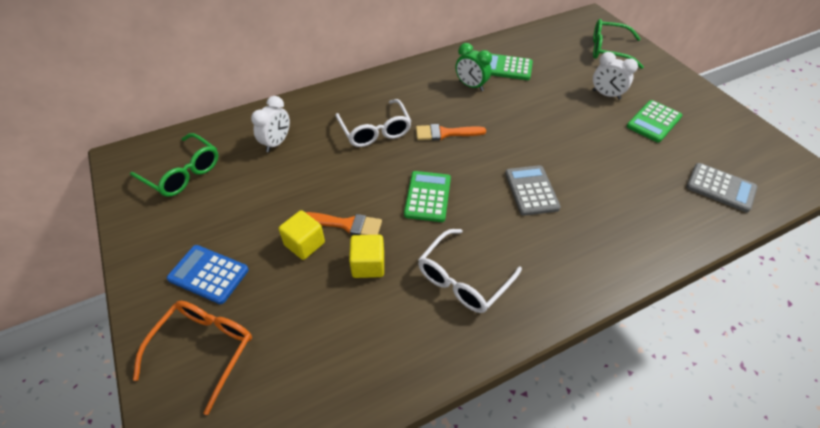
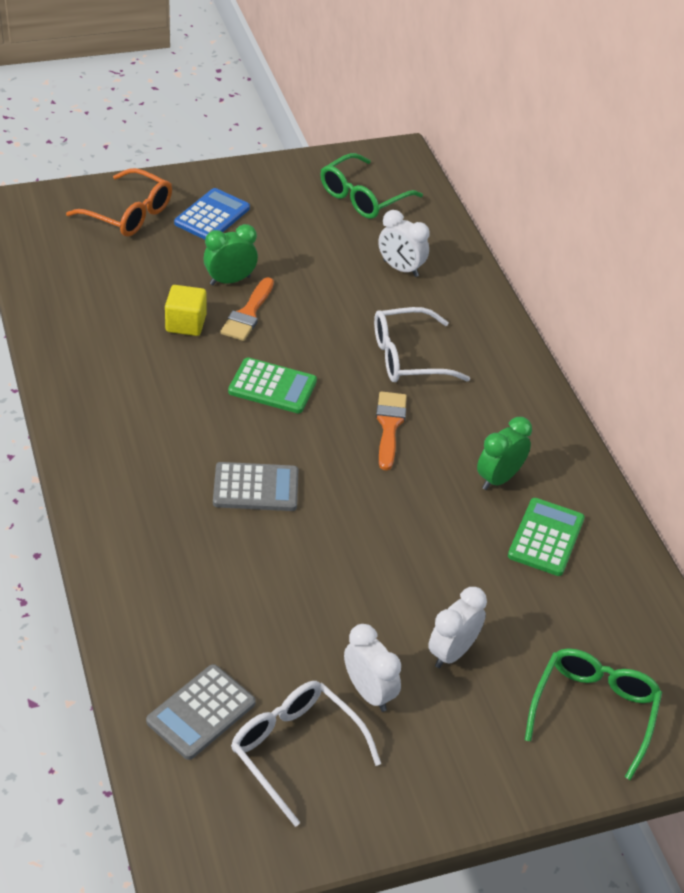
camera: 95 degrees right, 5 degrees down
yellow cube [279,210,325,260] -> green clock [203,224,258,285]
white glasses [418,229,522,313] -> white glasses moved to [231,681,381,827]
green calculator [627,100,682,143] -> white clock [344,624,401,712]

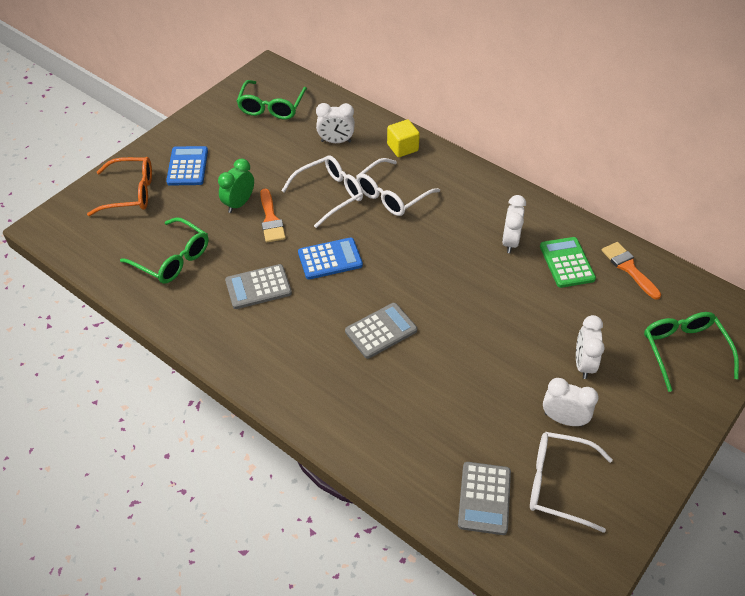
camera: 30 degrees left, 5 degrees up
yellow cube [165,285,206,336] -> yellow cube moved to [387,119,420,157]
green calculator [228,358,317,413] -> blue calculator [298,238,363,279]
orange brush [376,391,407,470] -> orange brush moved to [602,242,661,300]
green clock [477,417,532,490] -> white clock [502,195,526,253]
none -> green glasses [120,217,208,284]
none -> grey calculator [225,264,292,309]
none -> white glasses [282,155,363,228]

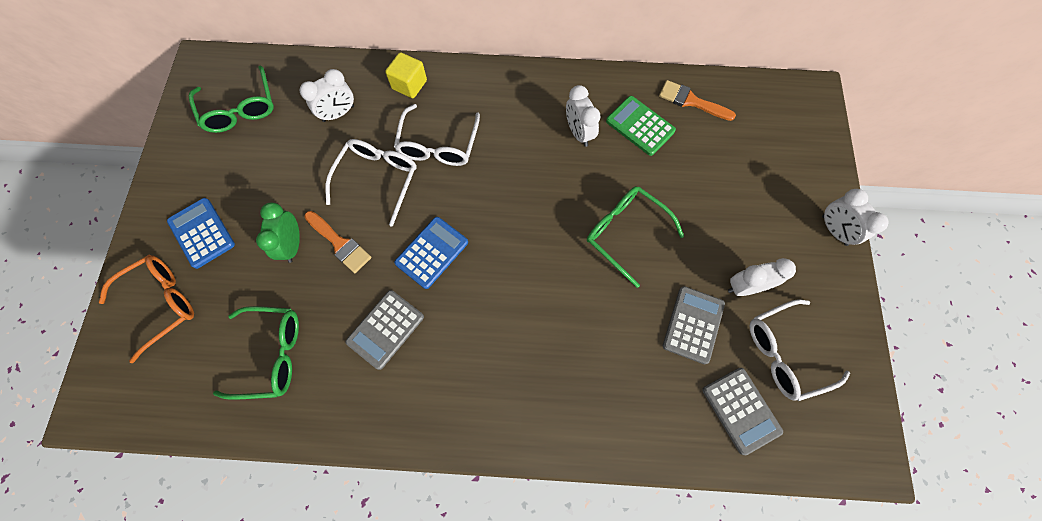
camera: 35 degrees left, 20 degrees up
grey calculator [345,303,417,359] -> grey calculator moved to [663,286,725,364]
white clock [576,315,605,379] -> white clock moved to [822,189,888,246]
green glasses [644,312,739,392] -> green glasses moved to [587,186,684,288]

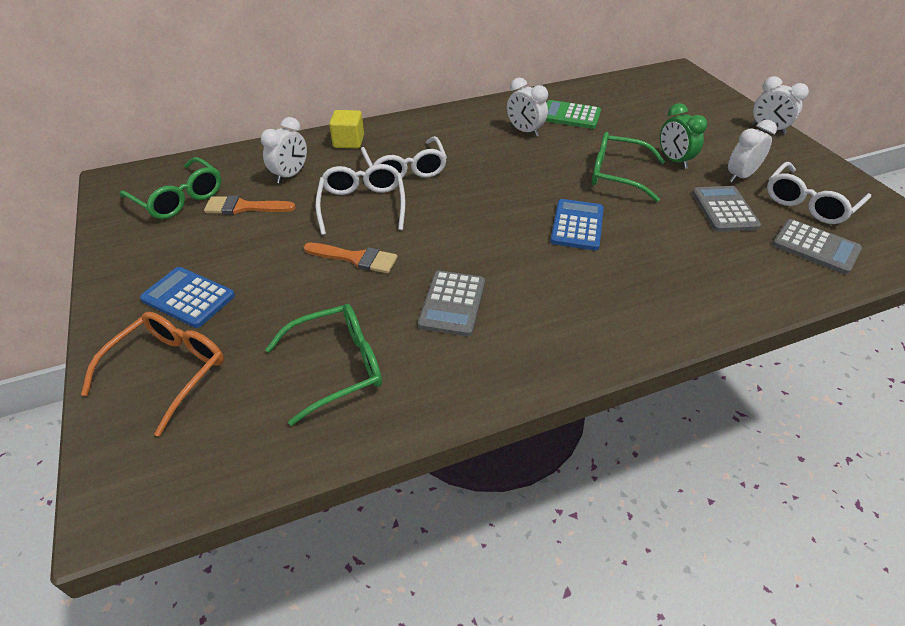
camera: 25 degrees left, 25 degrees down
green clock [256,202,300,263] -> green clock moved to [660,103,707,169]
blue calculator [394,217,468,289] -> blue calculator moved to [550,199,604,251]
orange brush [659,80,736,121] -> orange brush moved to [204,195,296,215]

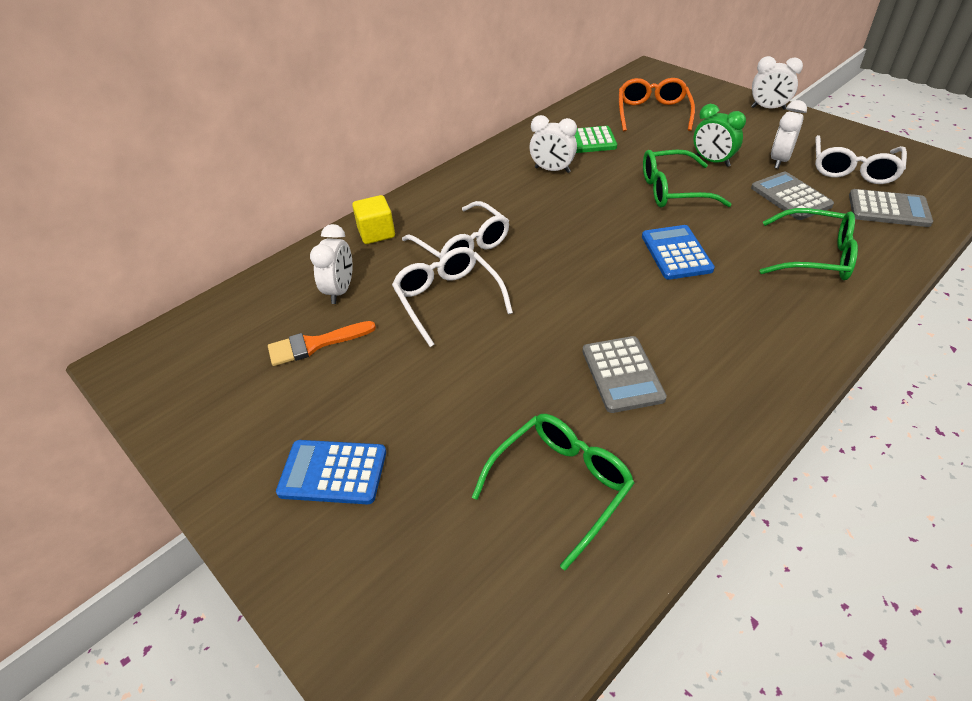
camera: 20 degrees left, 0 degrees up
orange glasses [81,312,224,437] -> orange glasses moved to [619,78,695,131]
green glasses [120,157,221,219] -> green glasses moved to [760,208,858,280]
orange brush [304,243,398,274] -> none

